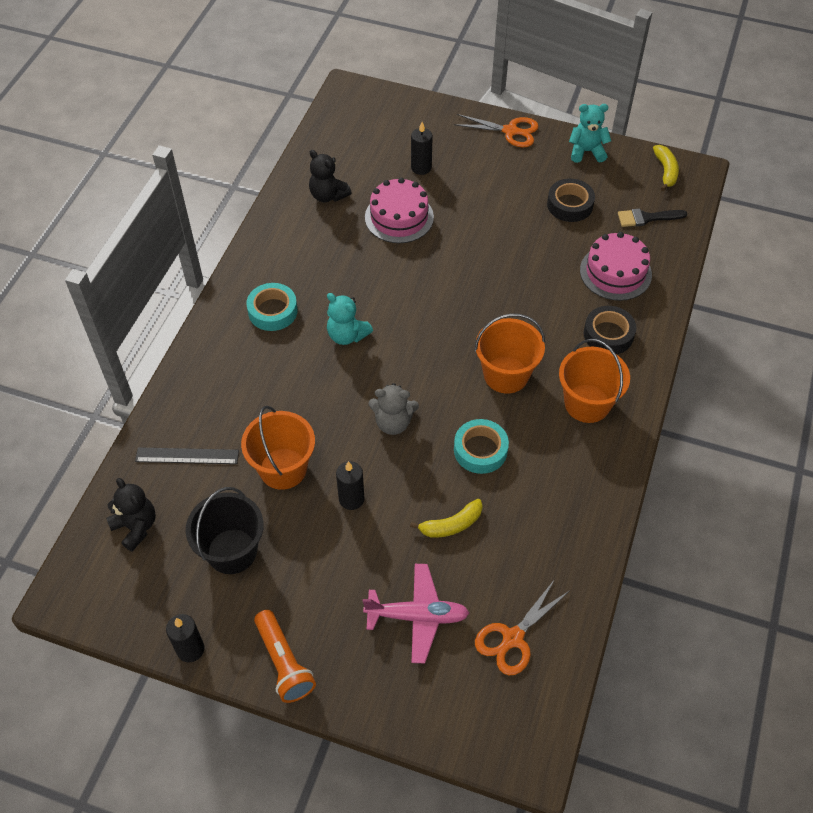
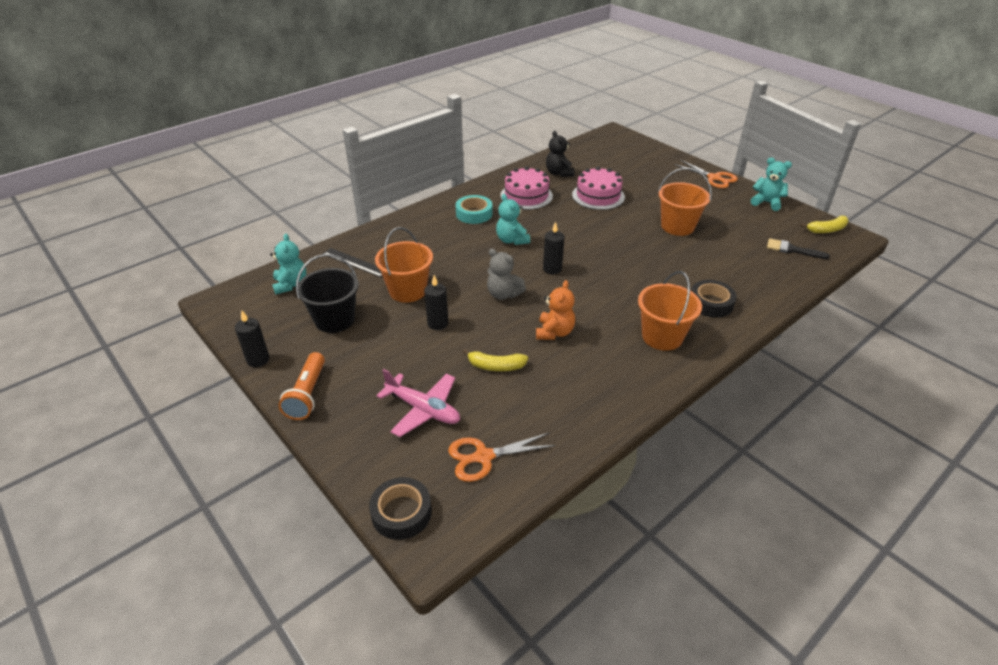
camera: 30 degrees right, 15 degrees down
black teddy bear [106,478,156,551] -> turquoise teddy bear [270,234,306,295]
black candle [411,122,433,175] -> black candle moved to [543,222,564,274]
turquoise tape [454,419,509,474] -> orange teddy bear [536,280,575,340]
orange bucket [474,314,545,394] -> orange bucket moved to [658,168,712,236]
black tape [547,179,595,222] -> black tape moved to [369,477,432,540]
pink cake [580,232,652,301] -> pink cake moved to [500,166,553,210]
yellow banana [653,145,679,191] -> yellow banana turned 45 degrees clockwise [800,216,848,233]

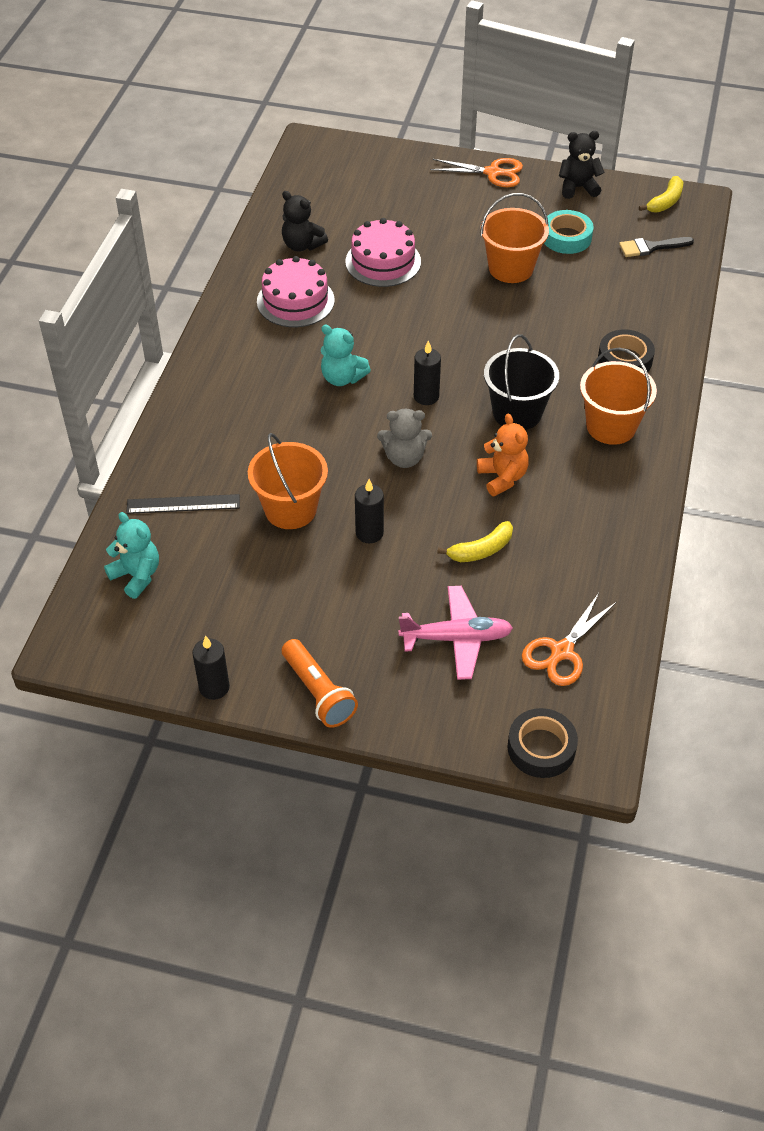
camera: 35 degrees left, 10 degrees up
black bucket [296,254,359,333] -> black bucket moved to [484,334,559,430]
turquoise tape [456,195,492,224] -> turquoise tape moved to [544,210,594,254]
turquoise teddy bear [751,158,792,211] -> black teddy bear [559,131,605,199]

